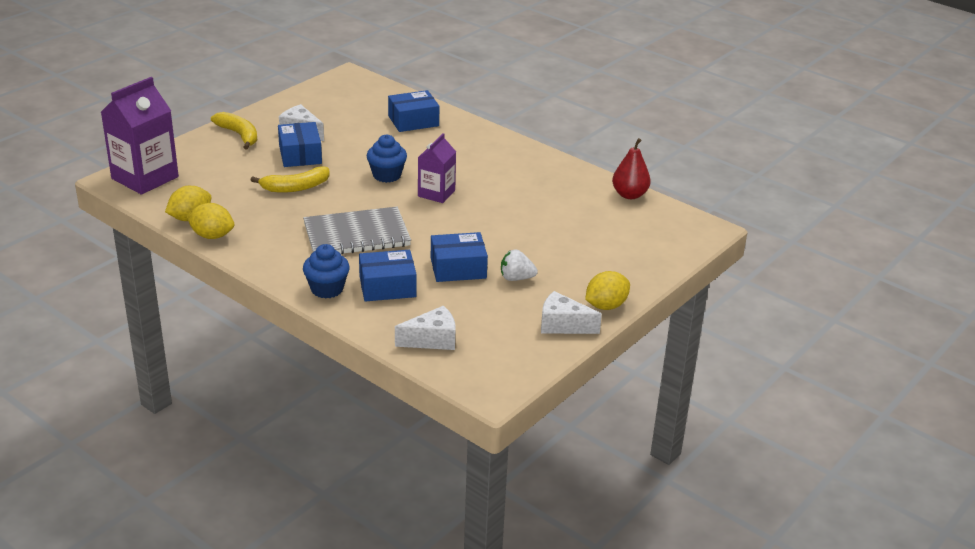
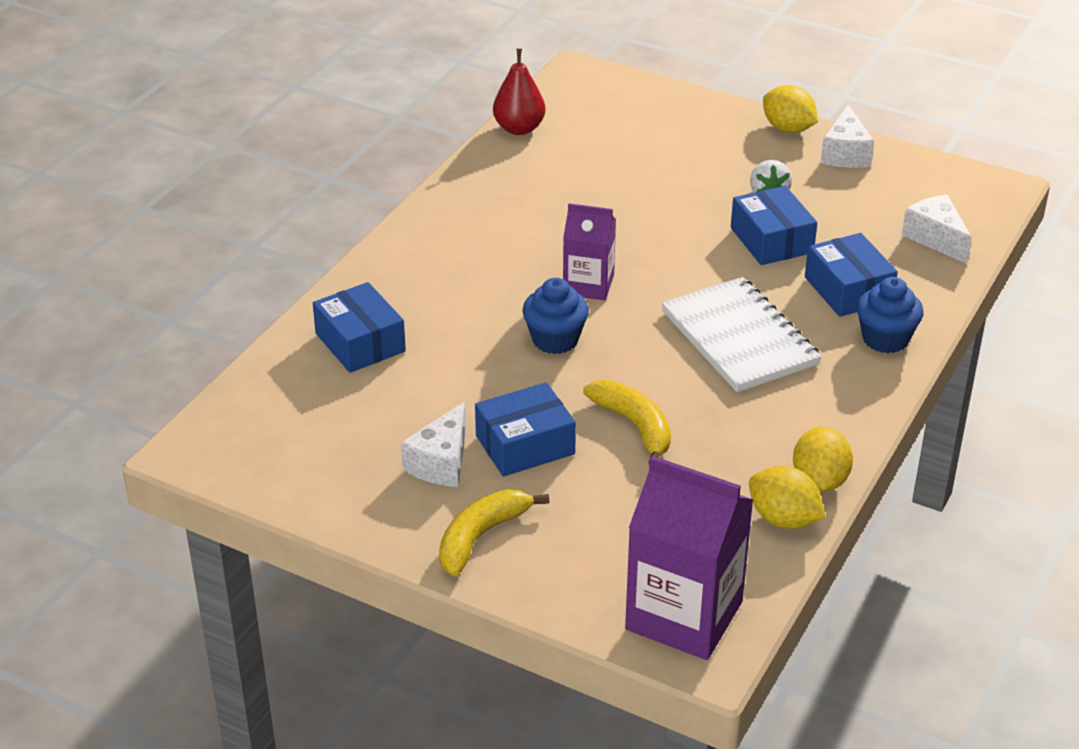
camera: 100 degrees left, 5 degrees up
grey notebook [303,207,411,254] -> white notebook [661,277,822,392]

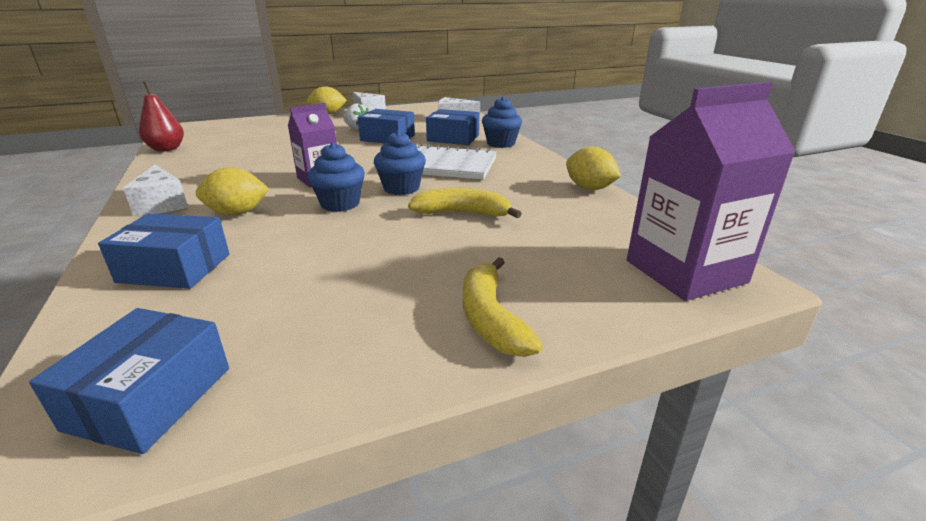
camera: 50 degrees left, 10 degrees down
white cheese [401,401,466,487] -> white cheese moved to [123,164,188,216]
blue box [475,382,576,477] -> blue box moved to [29,308,229,454]
yellow lemon [749,466,826,529] -> yellow lemon moved to [196,167,269,215]
none -> blue cupcake [374,130,426,195]

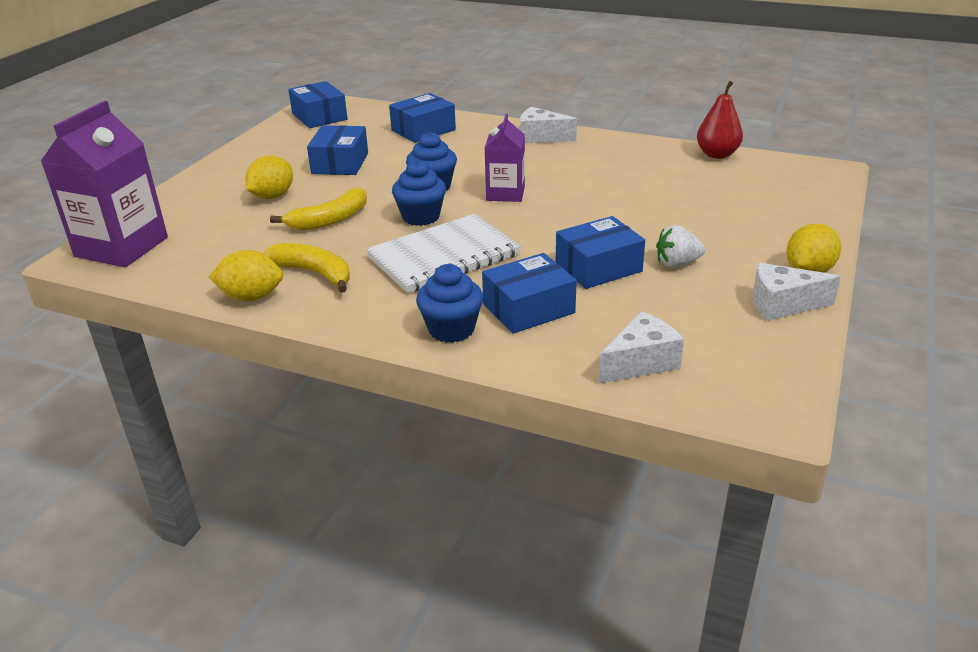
camera: 135 degrees right, 5 degrees up
yellow lemon [196,167,269,215] -> yellow lemon moved to [245,156,293,199]
yellow banana [463,257,543,357] -> yellow banana moved to [262,243,350,293]
none -> blue box [307,125,368,175]

